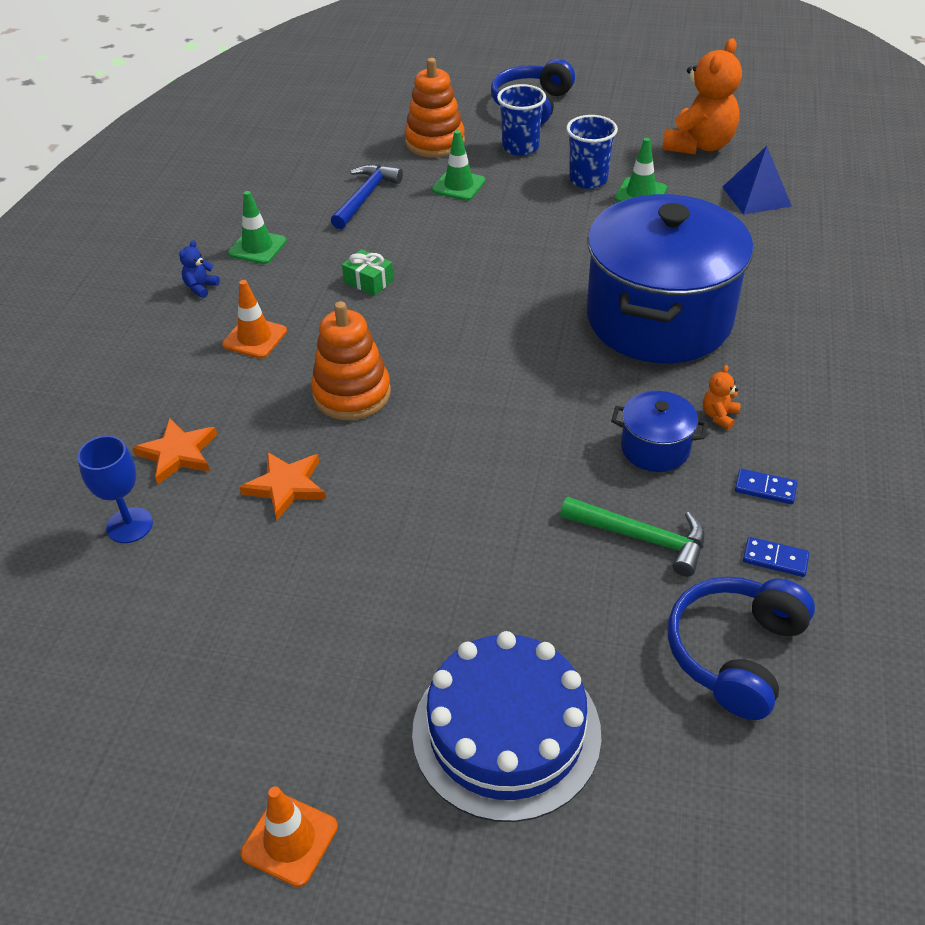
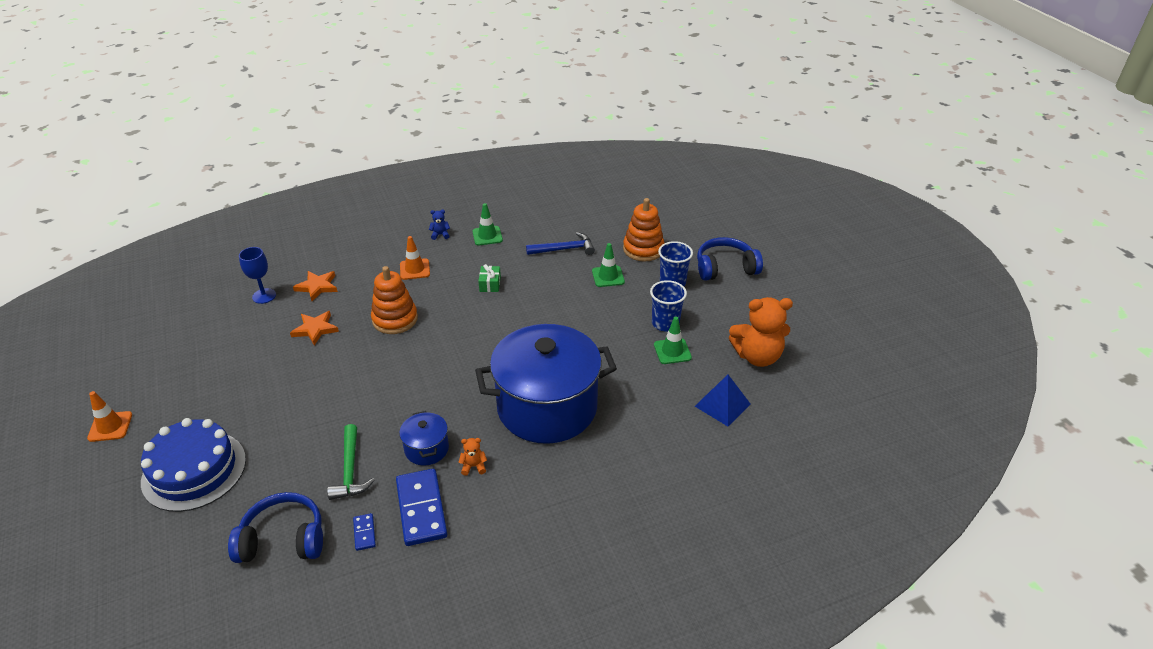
camera: 55 degrees right, 5 degrees down
blue domino [735,469,797,504] -> blue domino [396,469,447,546], size x2.16

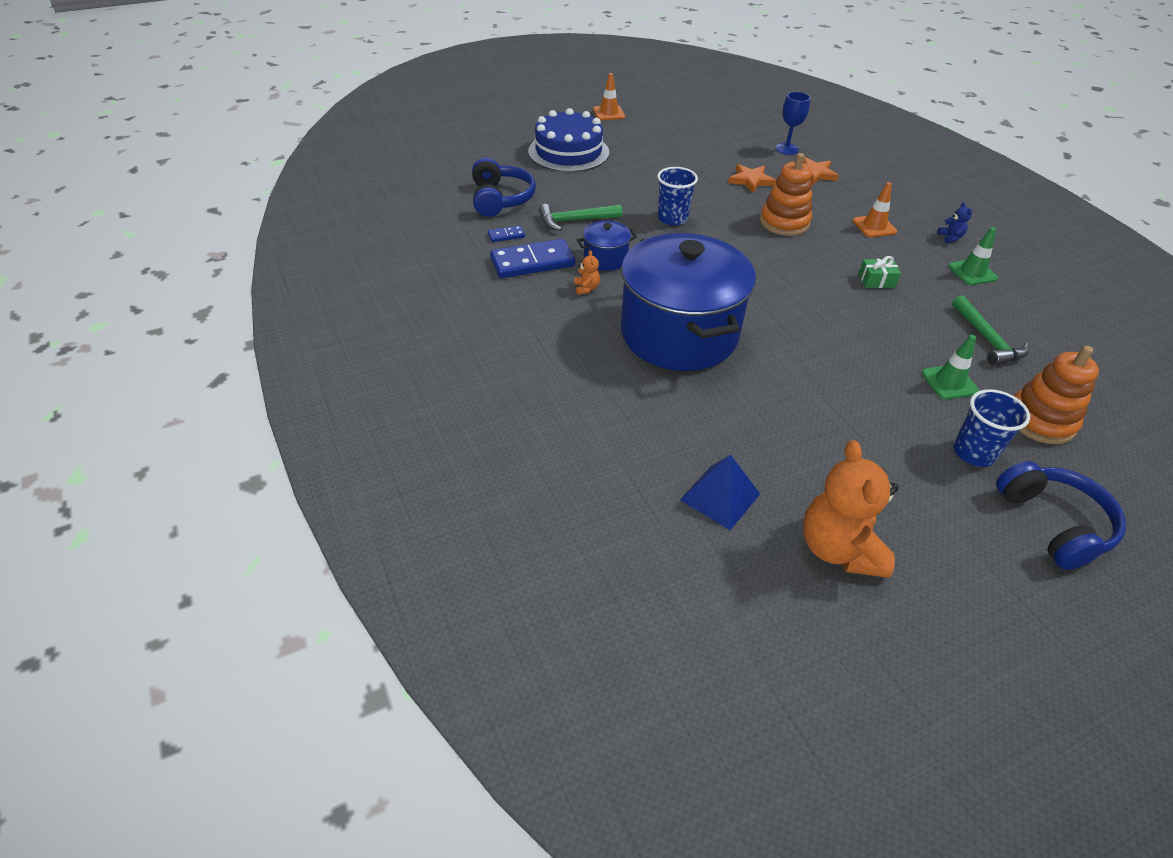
camera: 85 degrees right, 5 degrees up
blue hammer [526,232,595,255] -> green hammer [952,295,1029,366]
blue cup [650,280,687,332] -> blue cup moved to [657,167,698,225]
green traffic cone [654,317,692,364] -> none

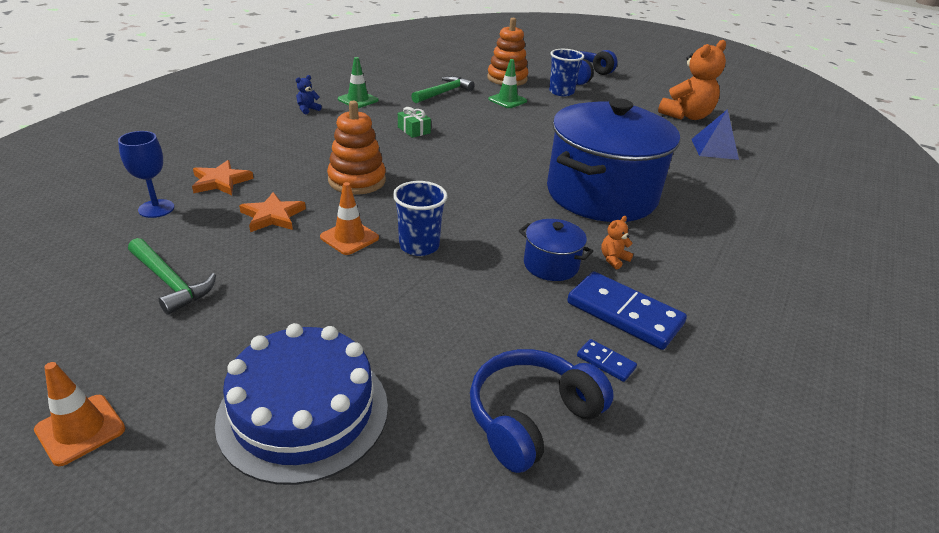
camera: 125 degrees left, 10 degrees down
green hammer [539,204,622,231] -> green hammer moved to [128,238,216,315]
orange traffic cone [853,182,897,237] -> orange traffic cone moved to [320,182,379,255]

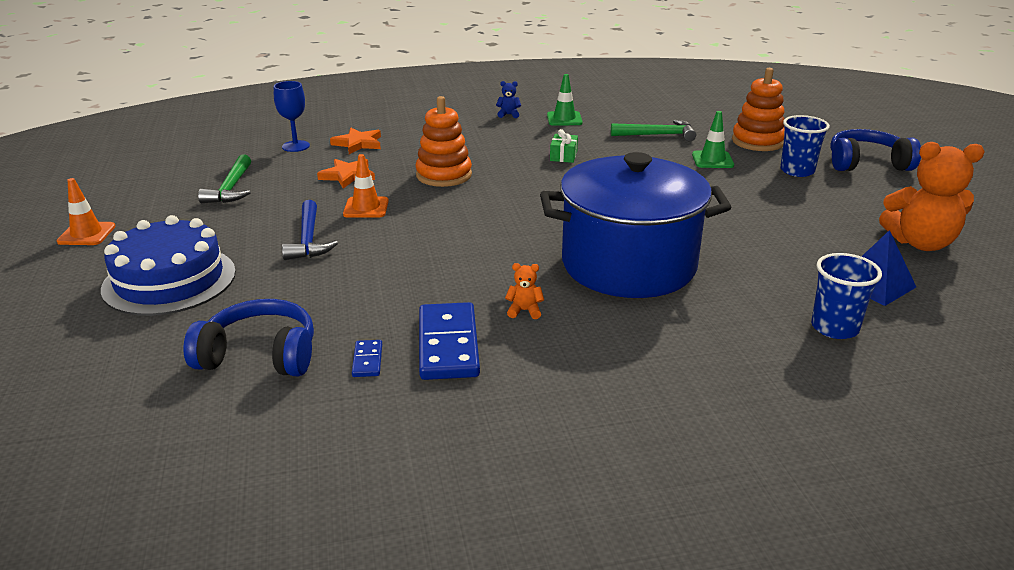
camera: 50 degrees right, 5 degrees down
blue cup [393,181,447,256] -> blue cup moved to [811,253,882,339]
blue pot [519,219,593,281] -> none
none -> blue hammer [282,200,338,260]

